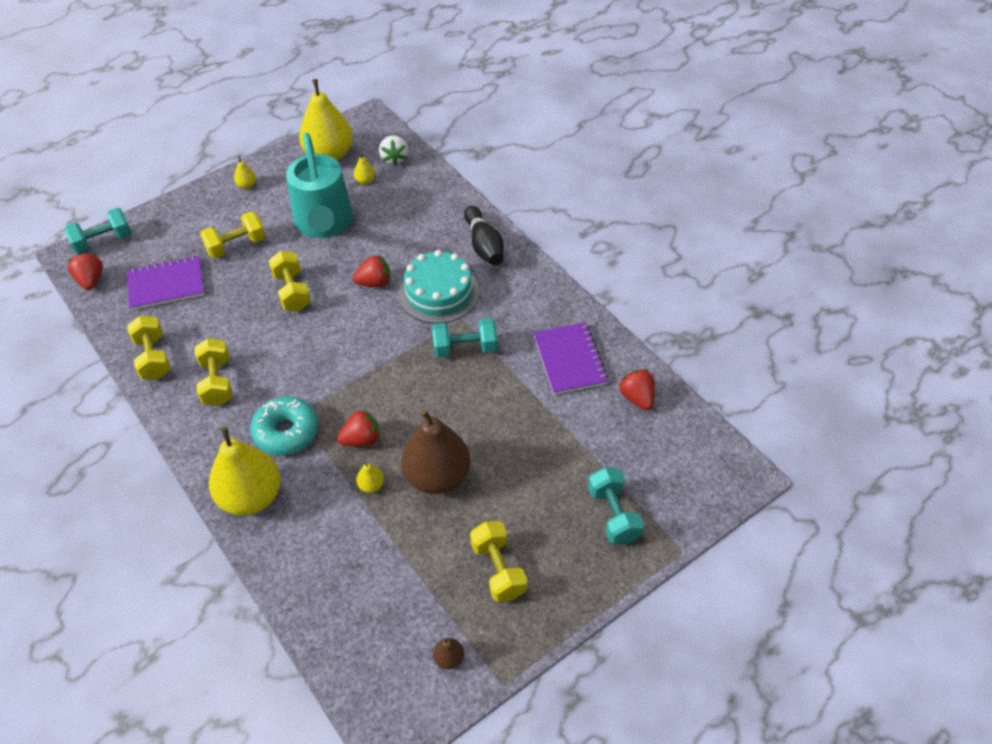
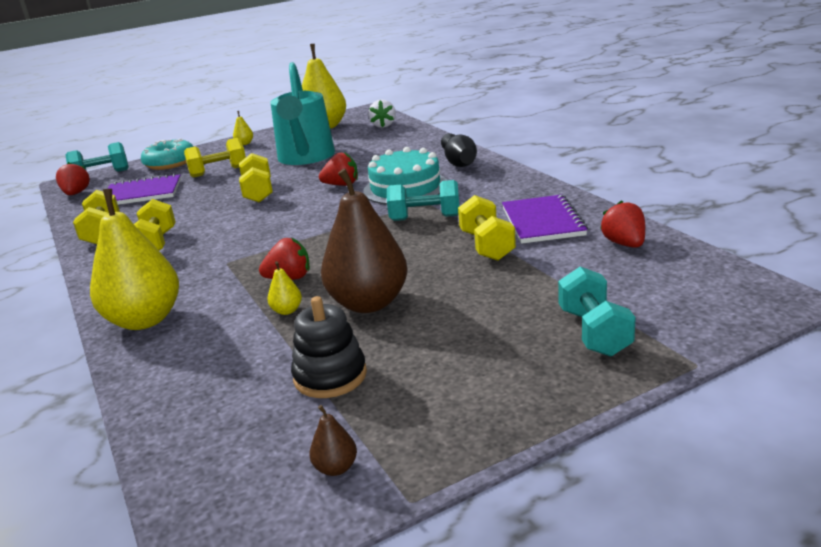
camera: 10 degrees right, 25 degrees down
turquoise donut [250,396,318,456] -> turquoise donut moved to [141,138,194,170]
yellow pear [354,154,375,185] -> none
yellow dumbbell [470,521,527,602] -> yellow dumbbell moved to [458,195,516,261]
none -> black stacking toy [291,296,367,398]

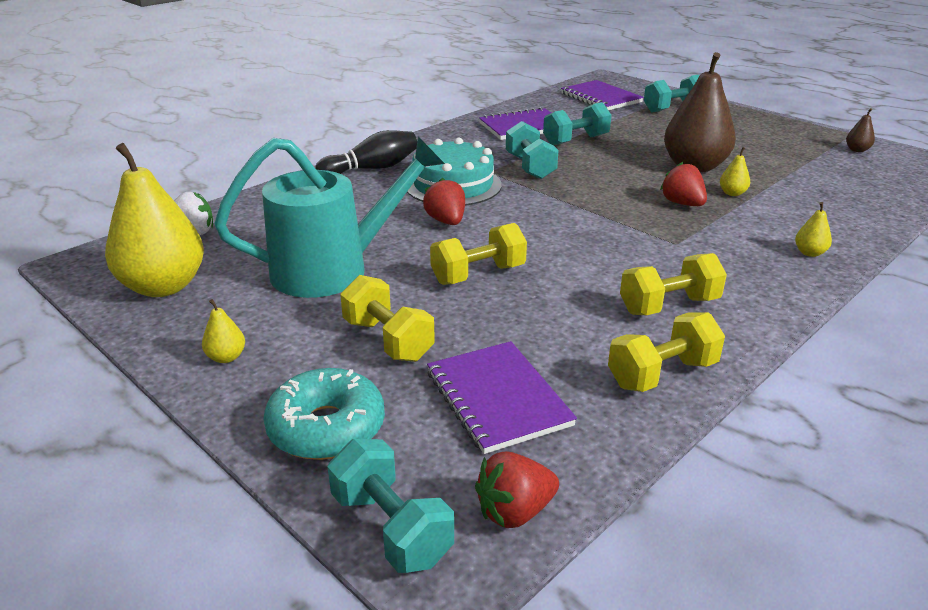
camera: 110 degrees left, 5 degrees up
yellow pear [90,189,179,330] -> yellow pear [795,202,832,257], size x0.40
black stacking toy [291,296,367,398] -> none
yellow dumbbell [458,195,516,261] -> turquoise dumbbell [543,102,612,146]
red strawberry [600,200,645,248] -> none
none -> purple notebook [561,80,644,110]

